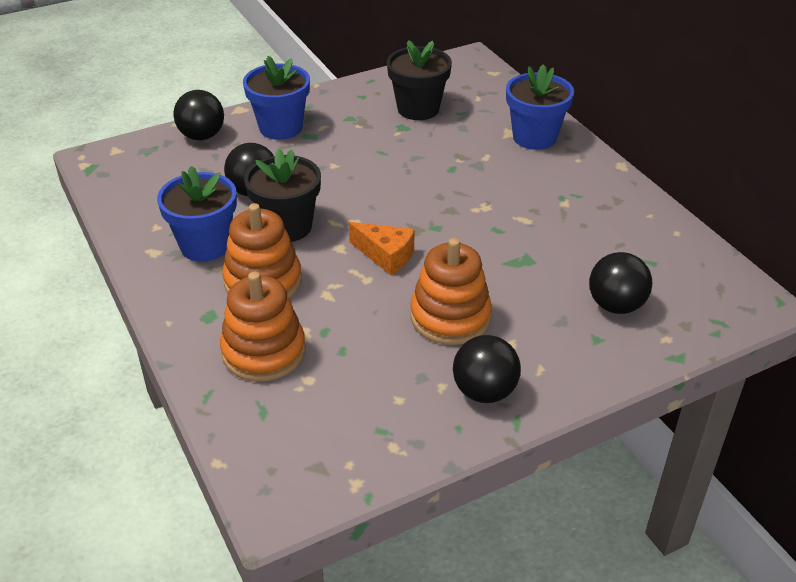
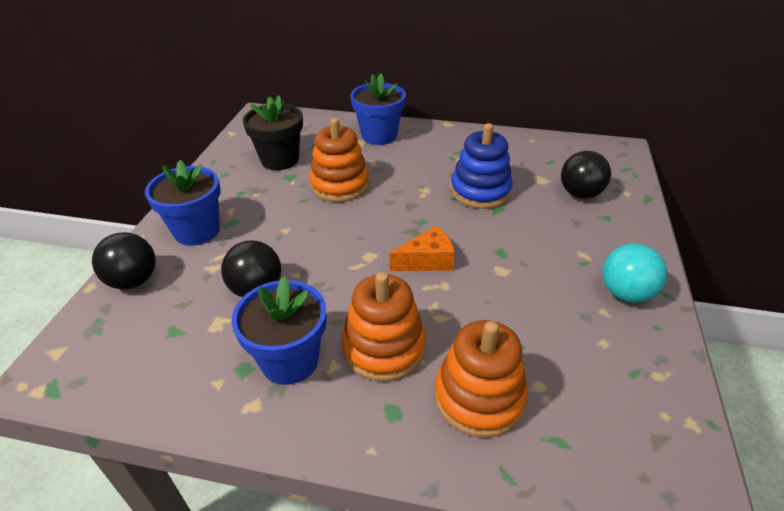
camera: 50 degrees left, 0 degrees up
black flower pot [244,148,321,242] -> none
orange stacking toy [410,238,492,345] -> orange stacking toy moved to [309,118,369,202]
black ball [453,335,521,403] -> turquoise ball [602,244,667,303]
none -> blue stacking toy [451,123,513,209]

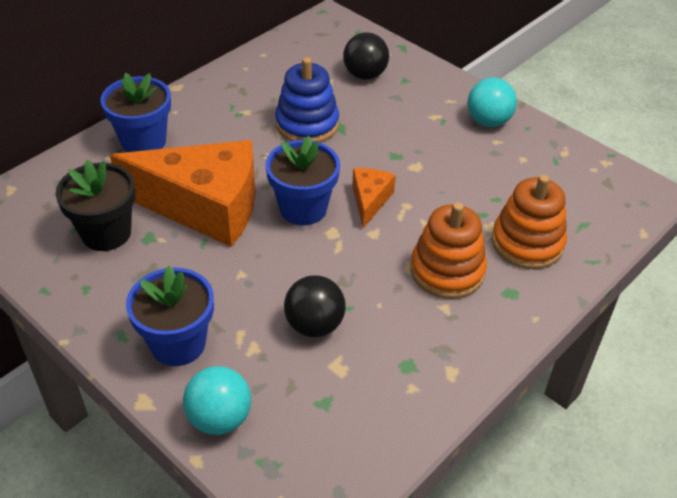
camera: 60 degrees left, 5 degrees up
black ball [92,232,156,289] -> turquoise ball [183,366,251,435]
blue flower pot [231,276,327,385] -> blue flower pot moved to [266,136,340,225]
orange stacking toy [309,118,369,202] -> orange cheese [110,140,256,247]

